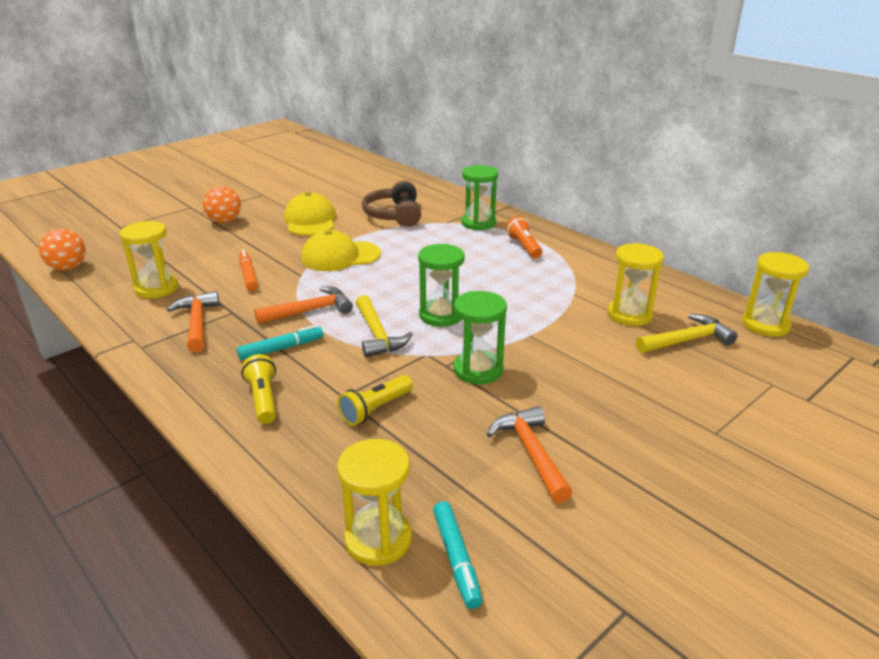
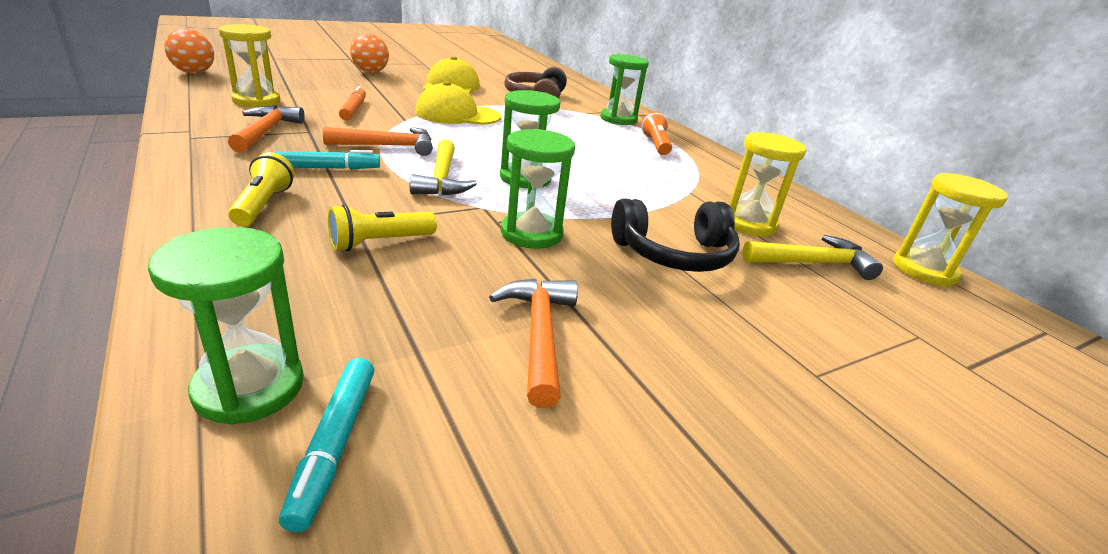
camera: 10 degrees right, 0 degrees up
yellow hourglass [337,439,412,566] -> green hourglass [148,227,304,425]
none -> black headphones [611,199,740,272]

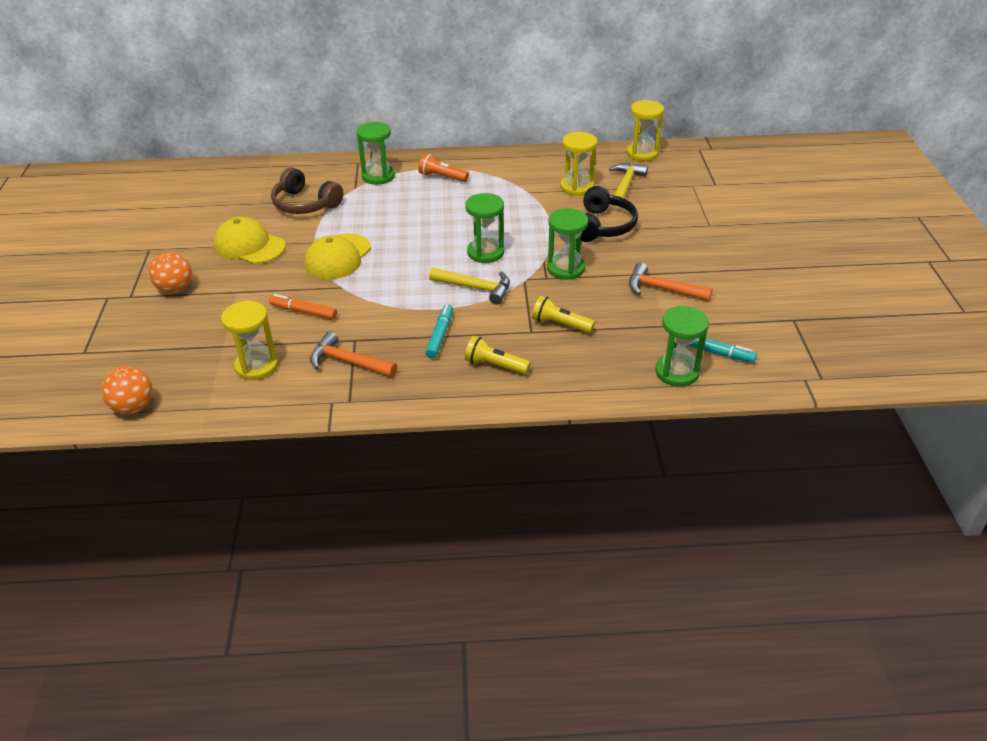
camera: 60 degrees left, 10 degrees up
orange hammer [323,127,433,156] -> none
yellow flashlight [328,204,437,251] -> yellow flashlight turned 120 degrees clockwise [532,296,595,333]

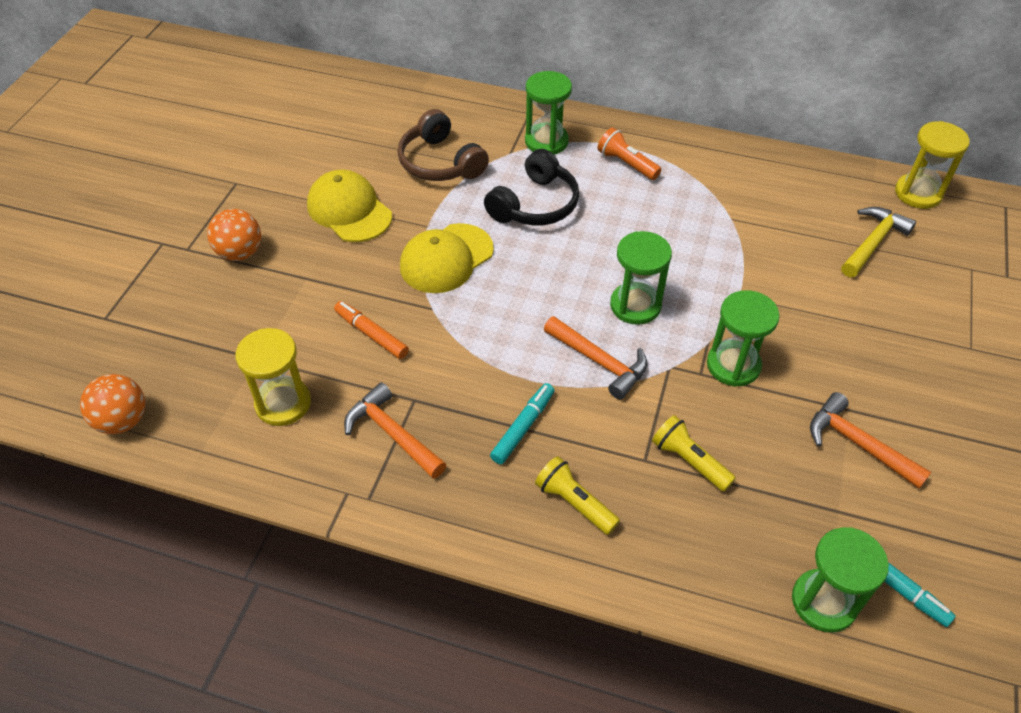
camera: 20 degrees right, 10 degrees up
yellow hammer [429,268,510,304] -> orange hammer [544,316,647,400]
yellow hourglass [560,132,597,196] -> none
black headphones [581,186,638,242] -> black headphones moved to [484,149,579,226]

